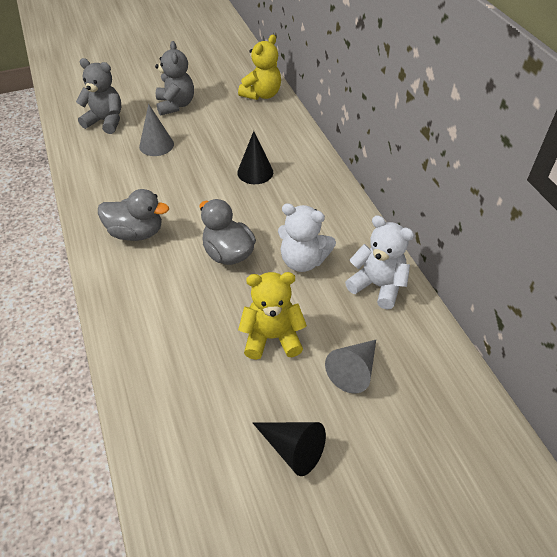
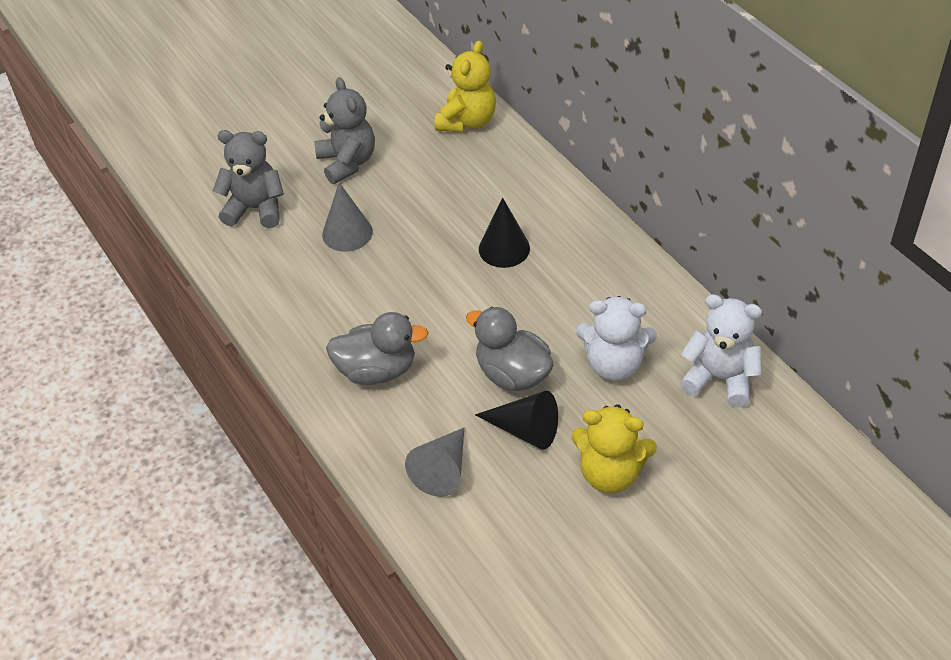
camera: 10 degrees left, 0 degrees up
yellow teddy bear [238,272,307,360] -> yellow teddy bear turned 150 degrees counterclockwise [571,404,657,493]
black cone [252,422,326,476] -> black cone moved to [475,391,558,450]
grey cone [325,340,376,394] -> grey cone moved to [405,428,464,497]

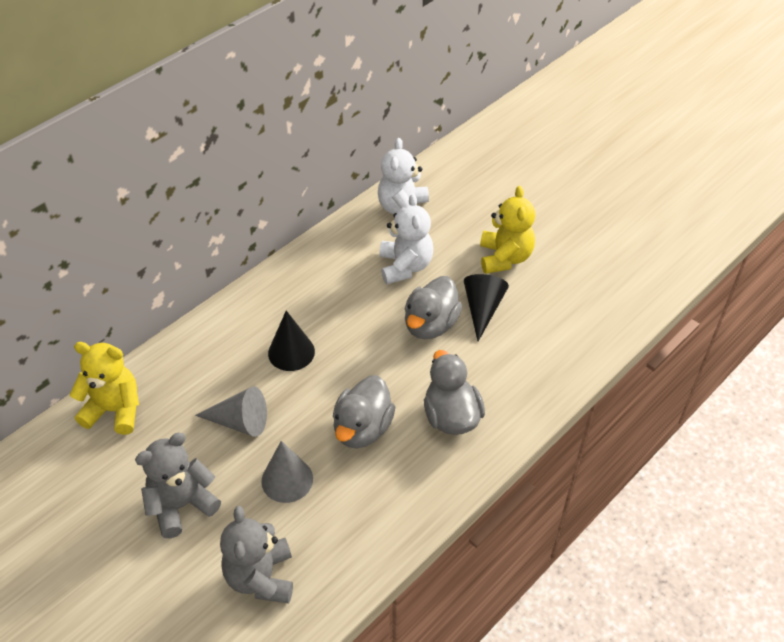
camera: 105 degrees left, 0 degrees up
grey cone [405,428,464,497] -> grey cone moved to [195,386,267,437]
none -> grey duck [333,375,395,449]

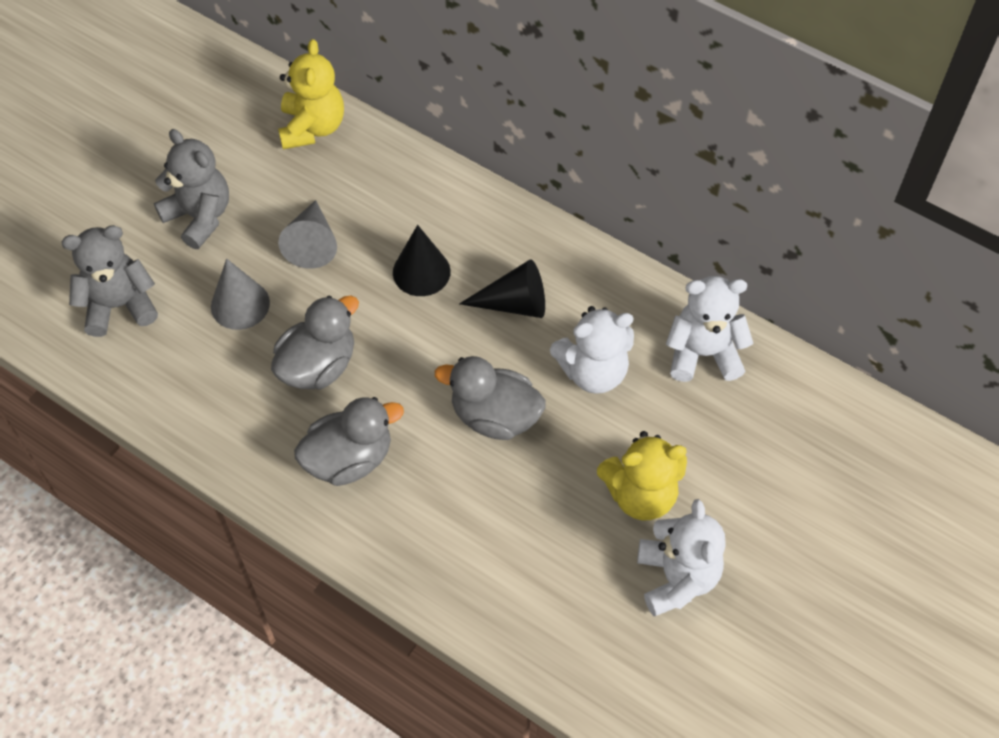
camera: 80 degrees right, 10 degrees up
grey duck [333,375,395,449] -> grey duck turned 120 degrees clockwise [271,296,359,390]
black cone [464,274,509,342] -> black cone moved to [459,259,545,318]
none -> white teddy bear [637,499,726,616]

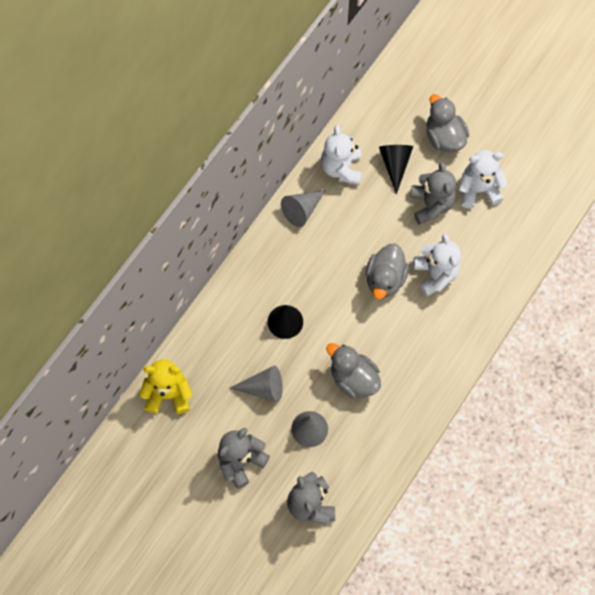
camera: 90 degrees left, 10 degrees up
grey duck [294,397,404,486] -> grey duck moved to [426,94,469,152]
black cone [459,259,545,318] -> black cone moved to [379,145,413,194]
white teddy bear [550,306,634,394] -> white teddy bear moved to [413,234,461,297]
yellow teddy bear [597,431,687,520] -> grey teddy bear [410,162,456,225]
none -> grey cone [281,190,326,227]

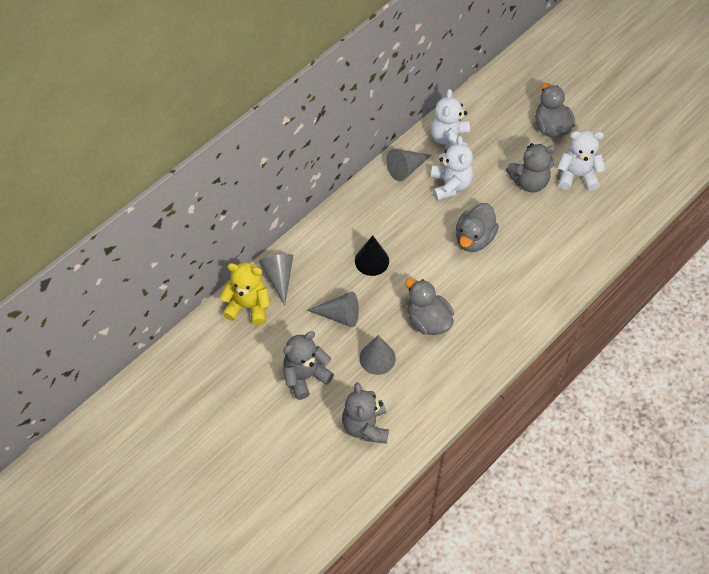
camera: 10 degrees right, 10 degrees down
black cone [379,145,413,194] -> none
grey teddy bear [410,162,456,225] -> grey teddy bear turned 75 degrees clockwise [506,143,556,193]
white teddy bear [413,234,461,297] -> white teddy bear moved to [431,136,473,201]
none -> grey cone [259,254,293,305]

